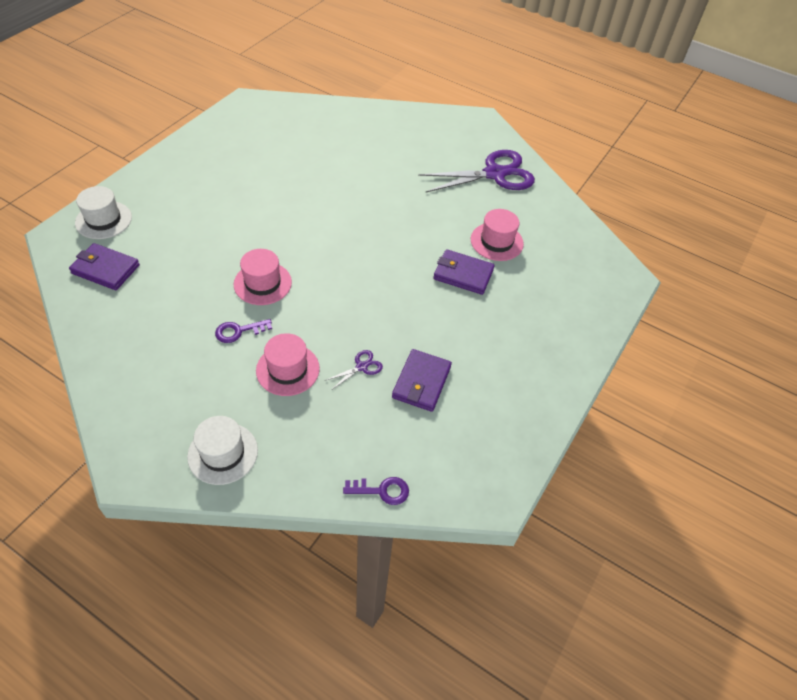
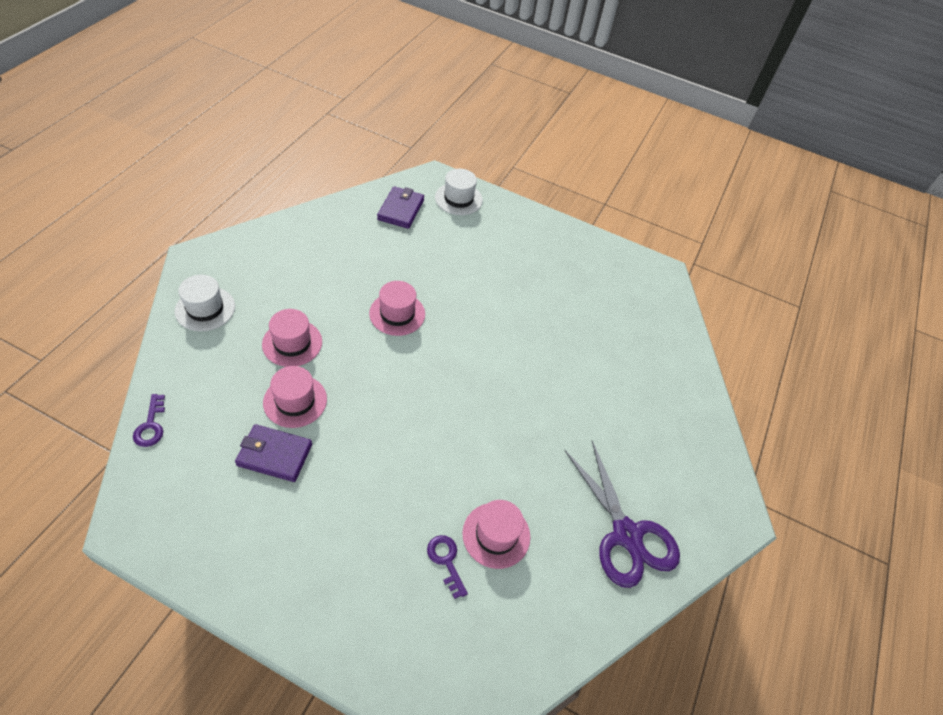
camera: 80 degrees right, 0 degrees up
purple key [215,319,272,343] -> purple key moved to [427,535,468,599]
purple scissors [324,350,383,389] -> pink hat [263,366,327,428]
purple wallet [433,249,495,295] -> none

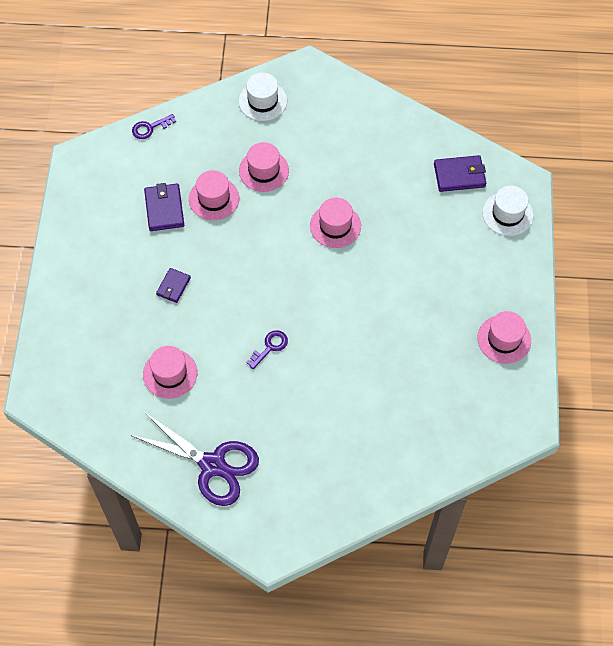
camera: 75 degrees right, 10 degrees up
purple key [427,535,468,599] -> purple key moved to [246,330,288,369]
purple scissors [565,441,680,588] -> purple scissors turned 105 degrees counterclockwise [130,413,259,506]
none -> purple wallet [156,268,191,303]
none -> pink hat [477,311,531,364]

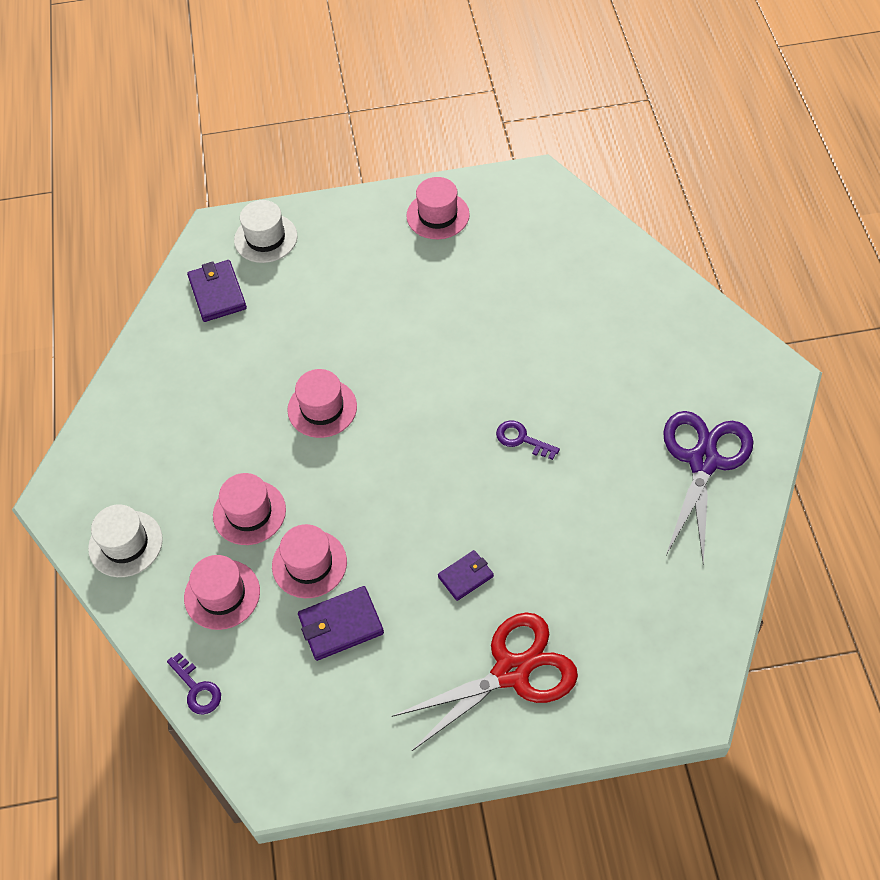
camera: 100 degrees left, 5 degrees down
pink hat [143,346,197,399] -> pink hat moved to [184,555,260,630]
purple wallet [156,268,191,303] -> purple wallet turned 45 degrees counterclockwise [438,550,494,601]
none -> red scissors [392,613,578,752]

